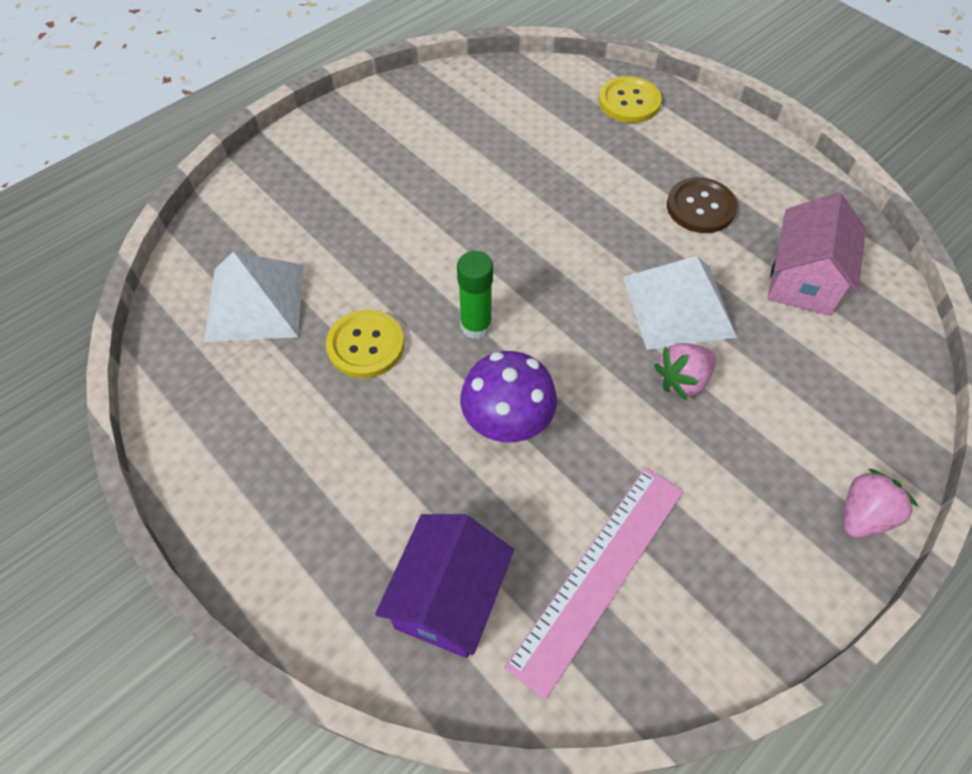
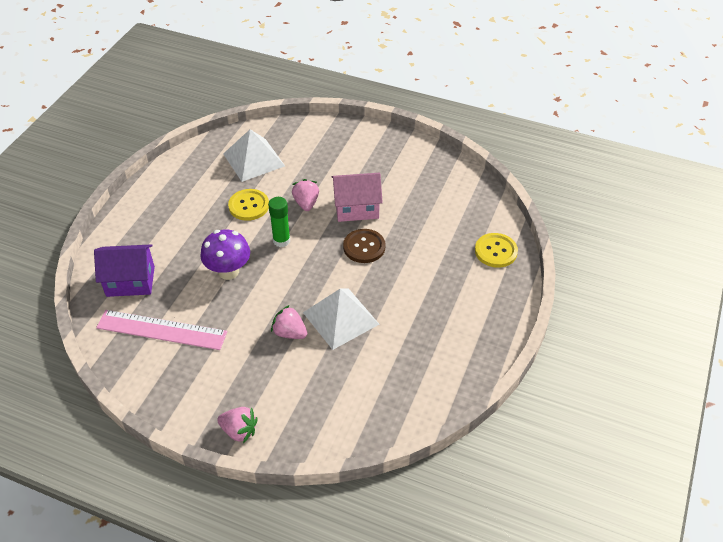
camera: 65 degrees right, 10 degrees down
brown button [667,177,738,233] -> brown button moved to [343,229,386,263]
pink house [767,192,866,316] -> pink house moved to [332,173,383,222]
none -> pink strawberry [292,179,319,211]

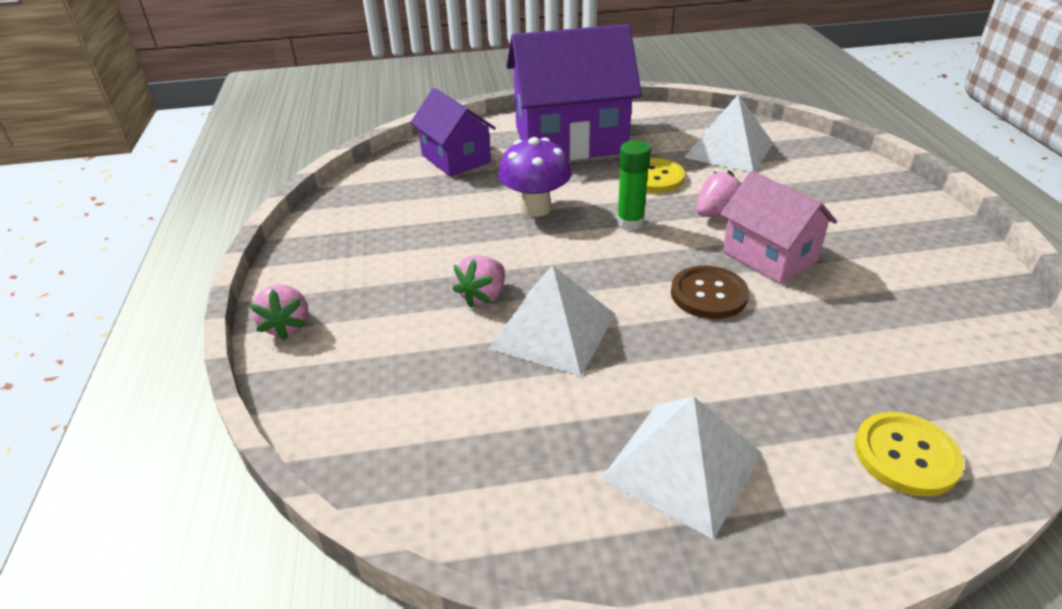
camera: 60 degrees right, 10 degrees down
pink ruler [96,310,227,350] -> none
pink strawberry [271,305,307,339] -> pink strawberry turned 150 degrees counterclockwise [453,255,505,308]
none -> purple house [506,24,642,160]
none -> white pyramid [600,397,762,540]

